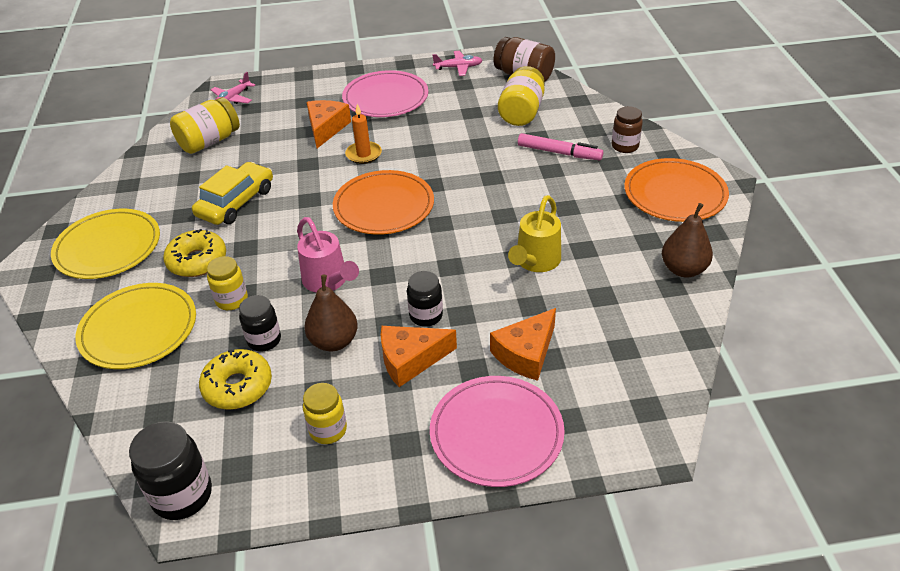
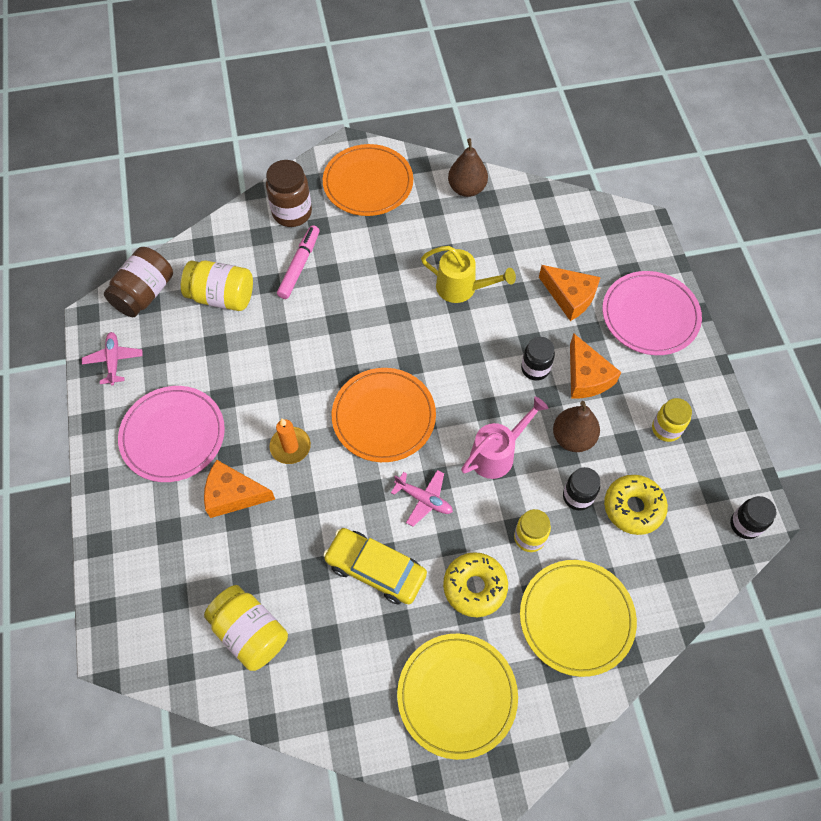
camera: 95 degrees left, 20 degrees up
black jar [129,421,212,520] -> black jar [730,496,776,539], size x0.66
pink plane [211,72,256,104] -> pink plane moved to [391,470,453,526]
brown jar [612,106,643,153] -> brown jar [266,160,312,227], size x1.51

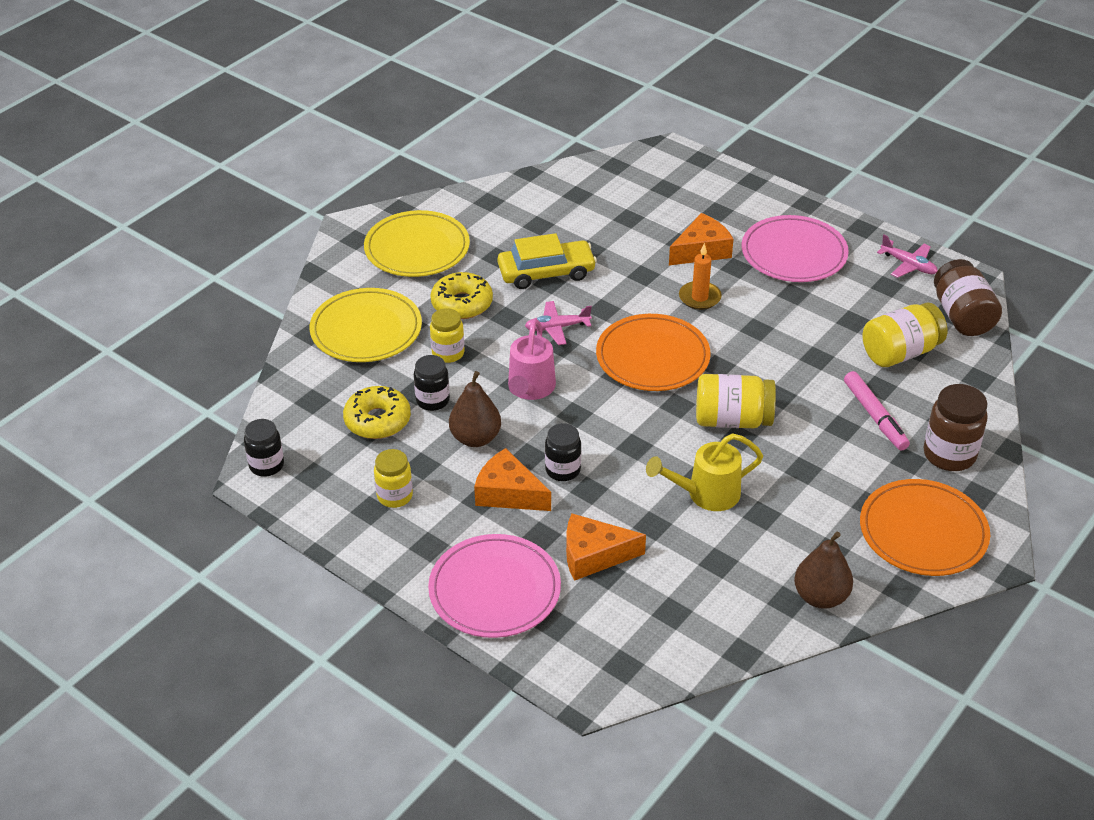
camera: 140 degrees right, 20 degrees down
yellow jar [204,585,288,671] -> yellow jar moved to [696,374,776,428]

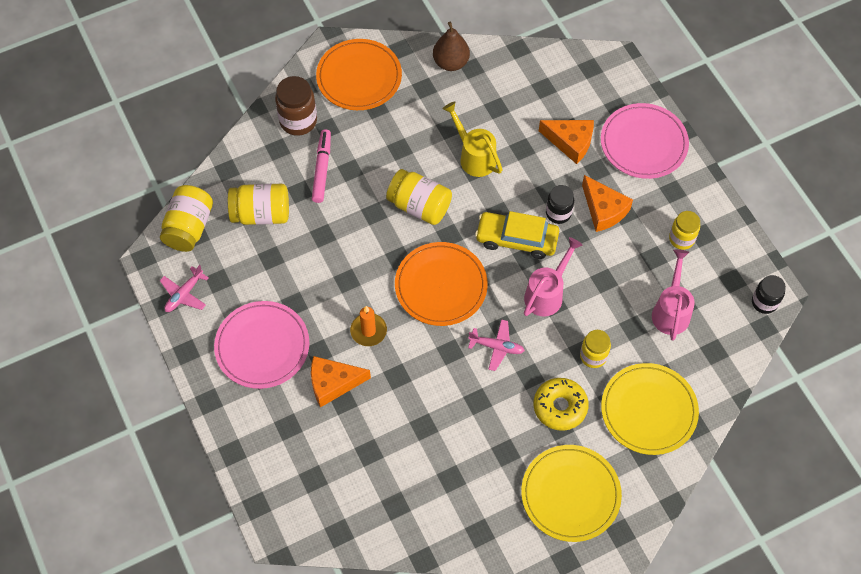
camera: 155 degrees left, 20 degrees up
yellow donut [343,386,411,439] -> pink watering can [652,249,695,341]
black jar [414,355,450,411] -> none
brown pear [449,371,501,447] -> none
yellow car [498,233,597,289] -> yellow car moved to [475,211,559,259]
yellow watering can [646,433,763,511] -> yellow watering can turned 135 degrees counterclockwise [442,102,503,177]
pink plane [877,234,938,278] -> pink plane turned 120 degrees counterclockwise [160,265,209,312]
brown jar [934,259,1002,336] -> yellow jar [160,185,213,252]

